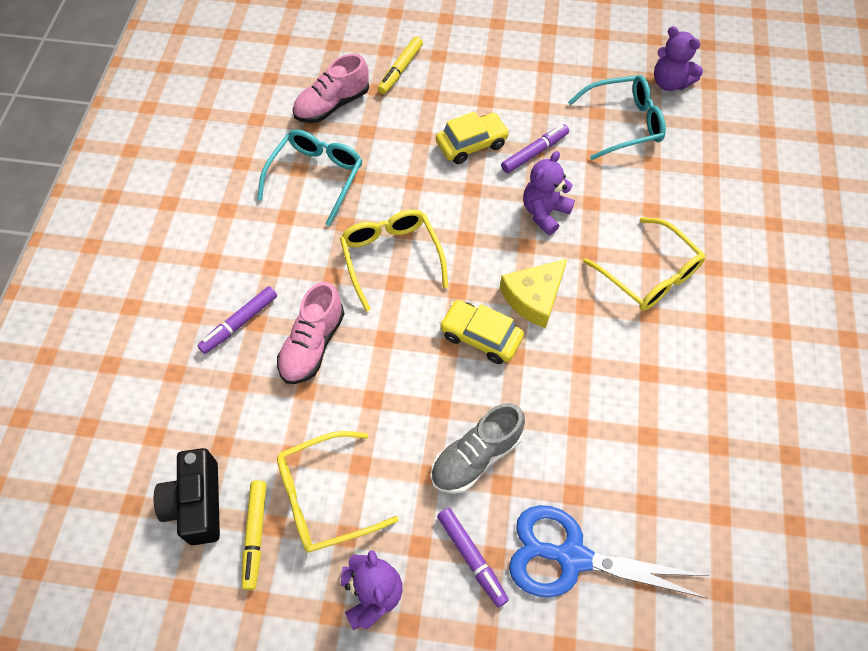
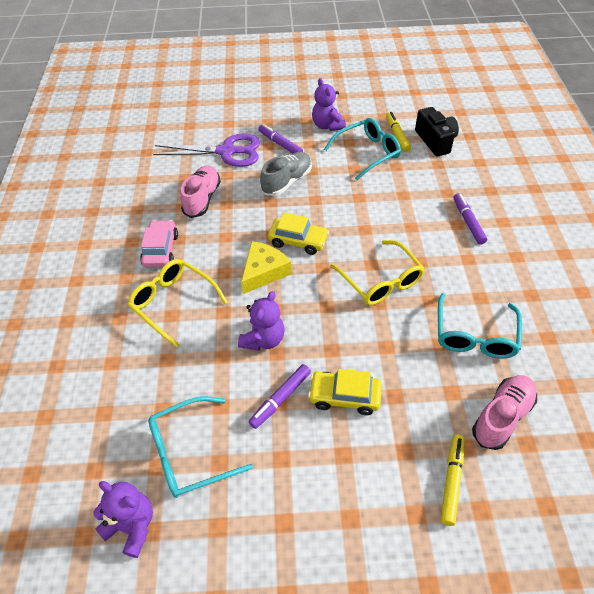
camera: 170 degrees right, 10 degrees down
purple marker [197,286,277,354] -> purple marker turned 45 degrees counterclockwise [453,193,487,245]
pink shoe [277,282,345,384] -> pink shoe moved to [180,165,221,218]
yellow glasses [277,431,399,553] -> turquoise glasses [324,118,401,180]
yellow car [436,111,510,164] -> yellow car turned 45 degrees clockwise [308,369,382,415]
blue scissors [509,505,709,599] -> purple scissors [153,134,260,167]
none -> pink car [140,220,178,267]

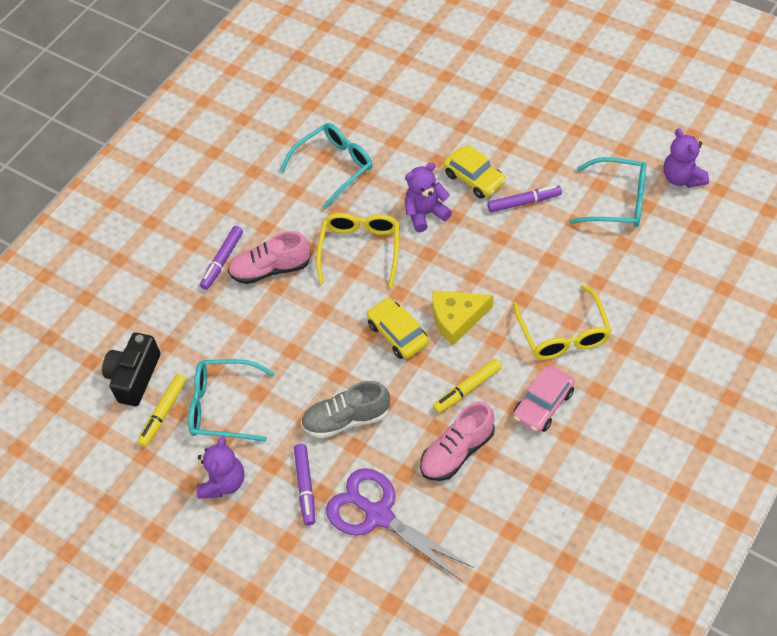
camera: 140 degrees left, 5 degrees up
purple teddy bear [238,291,284,351] -> purple teddy bear moved to [405,162,452,232]
yellow marker [441,434,465,526] -> yellow marker moved to [433,358,502,413]
pink shoe [472,375,537,450] -> pink shoe moved to [228,231,311,284]

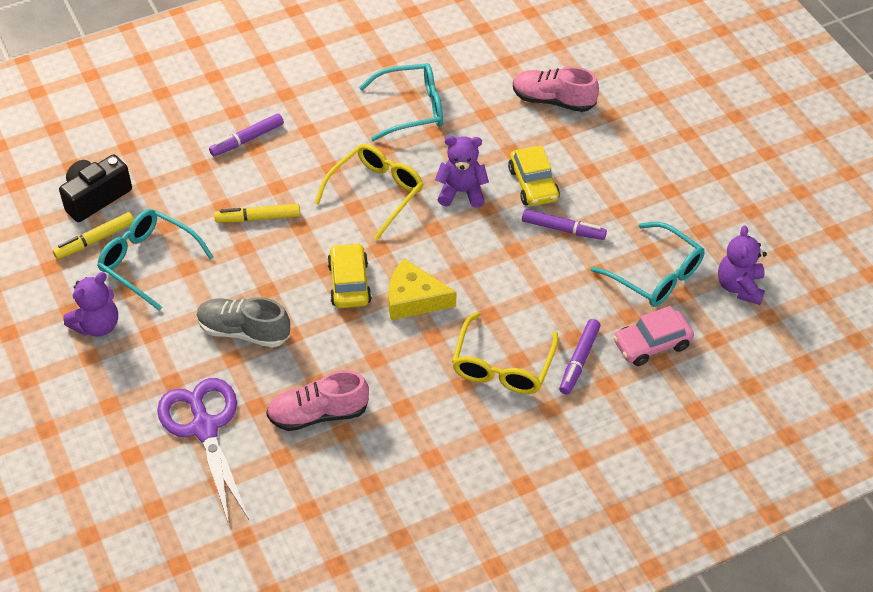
camera: 25 degrees right, 5 degrees down
pink shoe [228,231,311,284] -> pink shoe moved to [513,67,599,112]
purple marker [294,444,315,526] -> purple marker moved to [559,319,601,395]
yellow marker [433,358,502,413] -> yellow marker moved to [214,204,300,223]
pink car [513,366,575,433] -> pink car moved to [613,306,694,366]

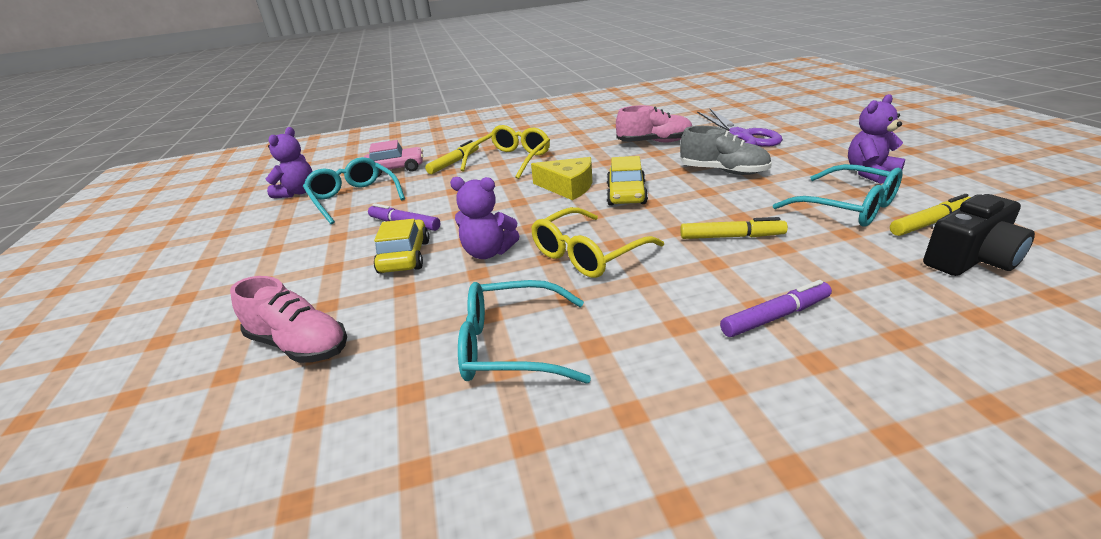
camera: 165 degrees left, 20 degrees down
purple marker [559,319,601,395] -> yellow marker [425,140,479,174]

